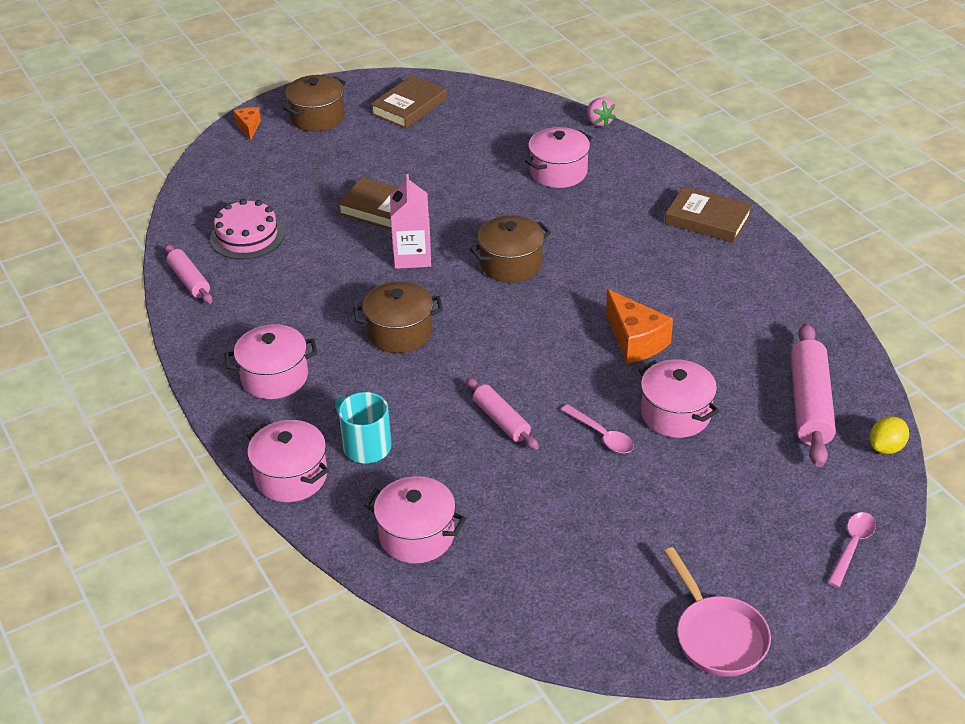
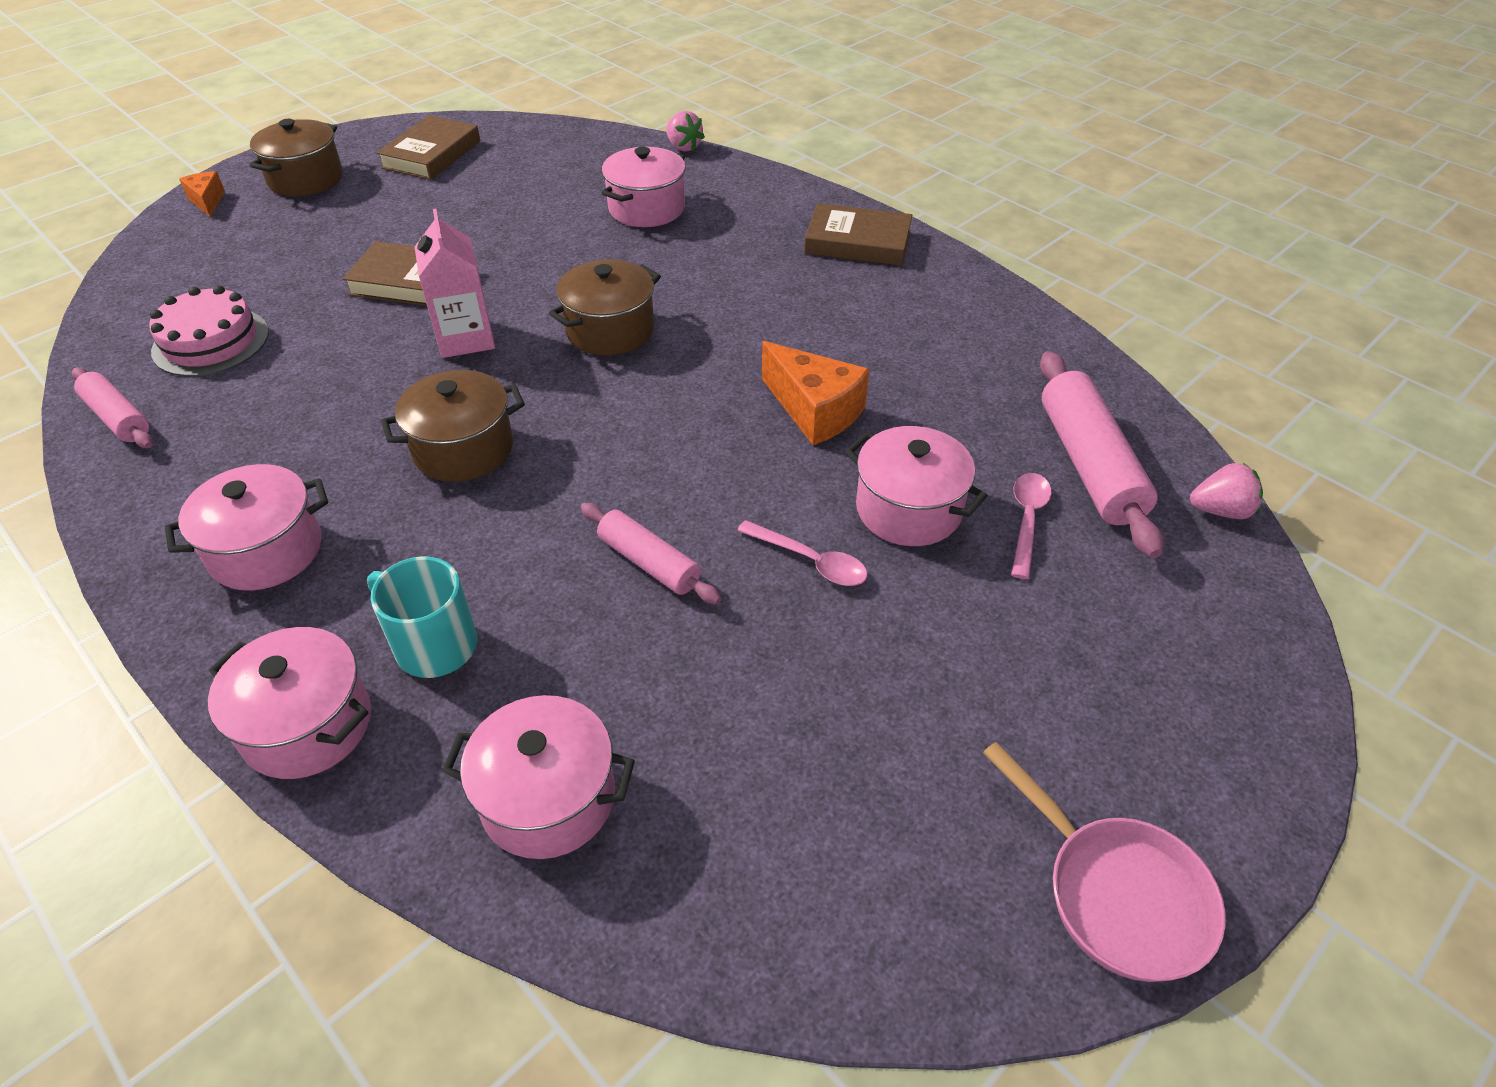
camera: 15 degrees left, 5 degrees up
pink spoon [828,512,876,587] -> pink spoon moved to [1011,473,1052,579]
yellow lemon [870,416,909,454] -> pink strawberry [1190,463,1263,519]

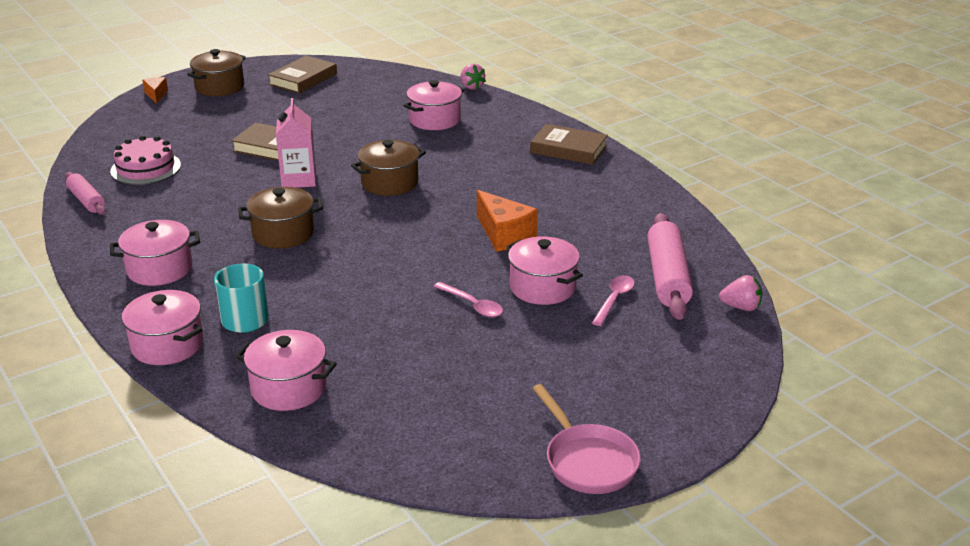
camera: 10 degrees right, 15 degrees down
pink rolling pin [581,503,721,604] -> none

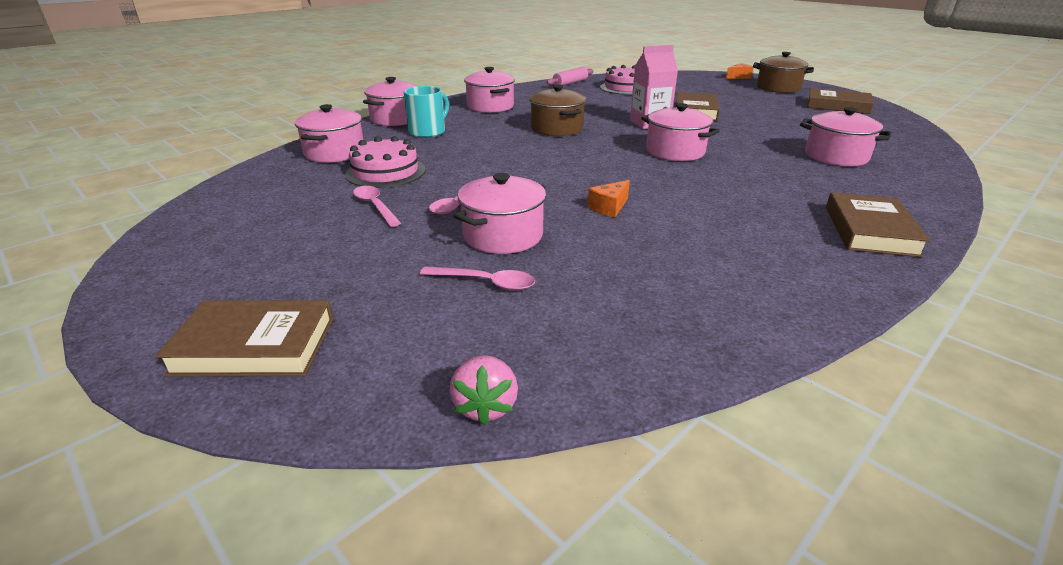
camera: 80 degrees right, 0 degrees up
brown pot [351,140,426,196] -> pink pot [641,103,720,161]
pink strawberry [461,64,486,90] -> none
orange cheese [477,190,538,252] -> orange cheese [588,180,630,218], size x0.57
pink pan [532,384,641,494] -> none
pink rolling pin [647,213,693,320] -> none
none -> brown book [155,300,334,377]
none -> pink cake [345,136,425,188]
none -> pink spoon [353,186,401,227]

